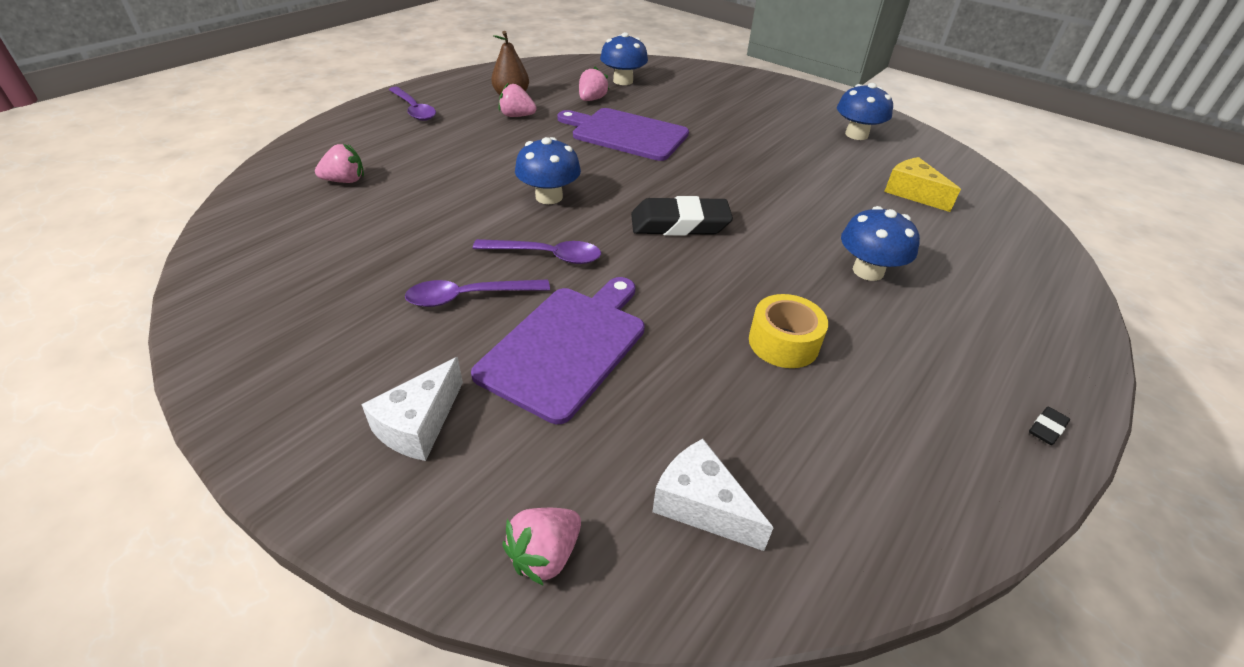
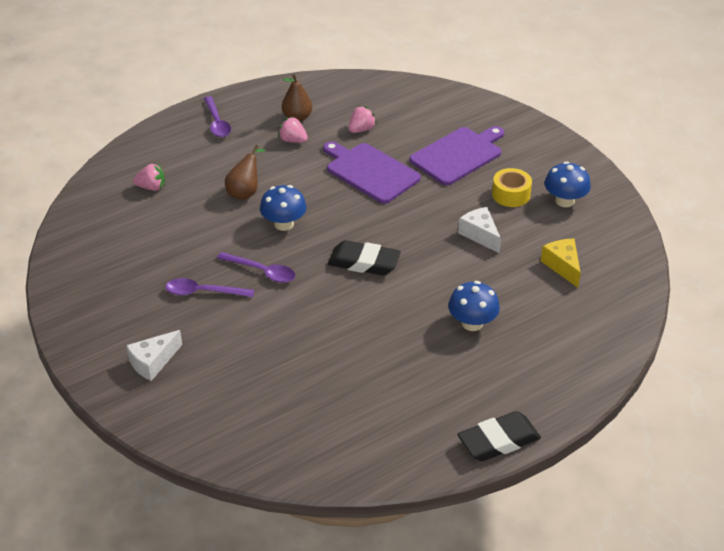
camera: 20 degrees right, 0 degrees up
purple cutting board [471,277,645,424] -> purple cutting board moved to [409,126,504,185]
pink strawberry [503,508,581,586] -> none
blue mushroom [600,32,648,85] -> none
white cheese [652,439,774,551] -> white cheese moved to [458,207,501,254]
yellow tape [749,294,828,368] -> yellow tape moved to [492,168,532,207]
black eraser [1029,407,1070,445] -> black eraser [457,411,541,461], size x2.46
none -> brown pear [225,145,265,200]

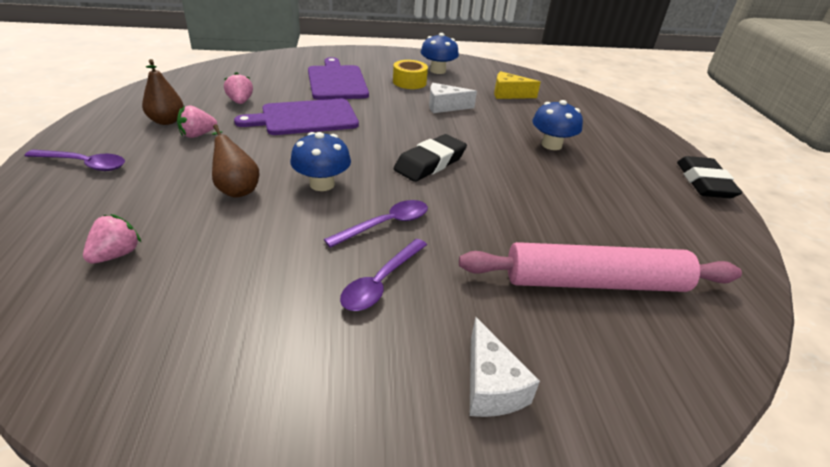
camera: 65 degrees left, 5 degrees down
none -> pink rolling pin [459,242,742,292]

